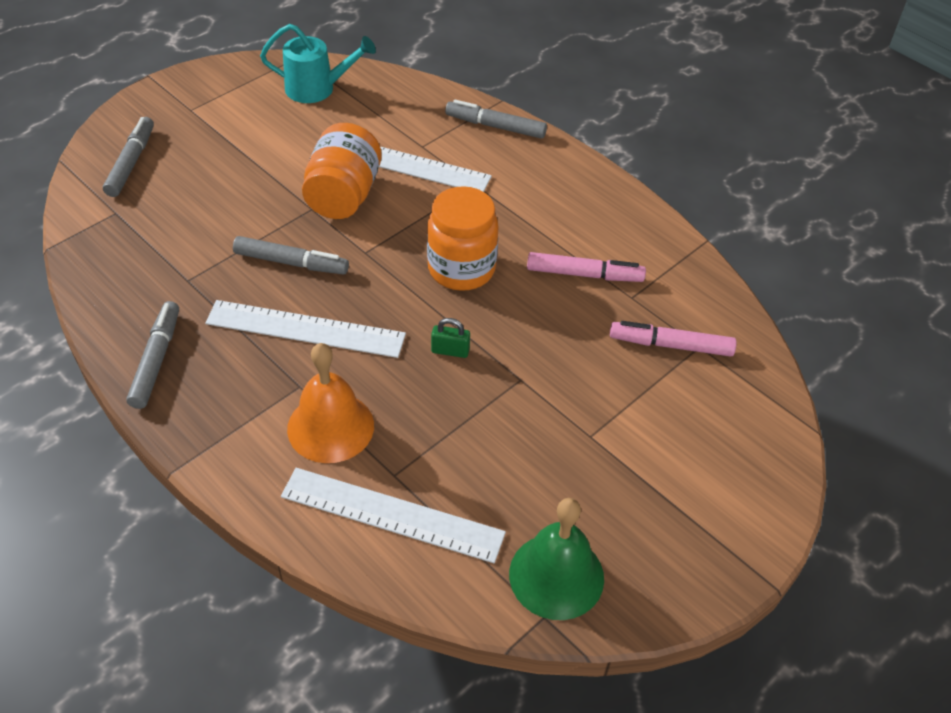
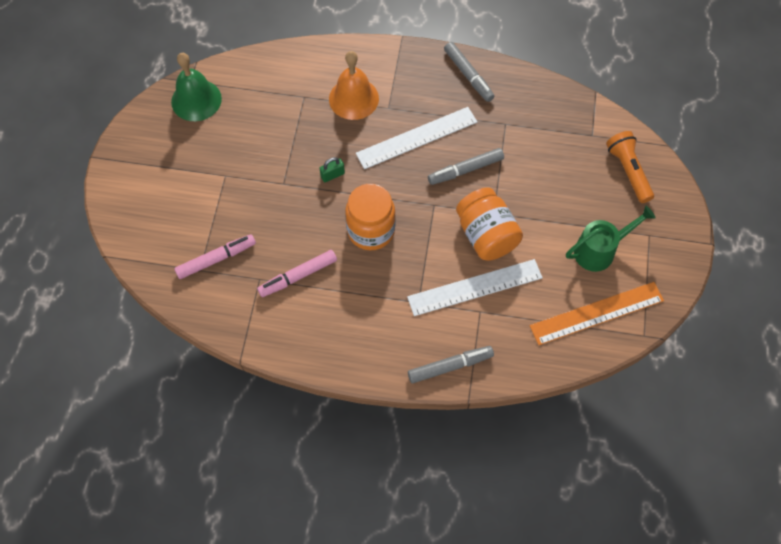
camera: 145 degrees right, 15 degrees up
grey marker [103,117,154,197] -> orange flashlight [606,131,654,203]
turquoise watering can [260,24,376,103] -> orange ruler [530,282,664,345]
white ruler [281,468,506,563] -> none
none -> green watering can [566,205,656,272]

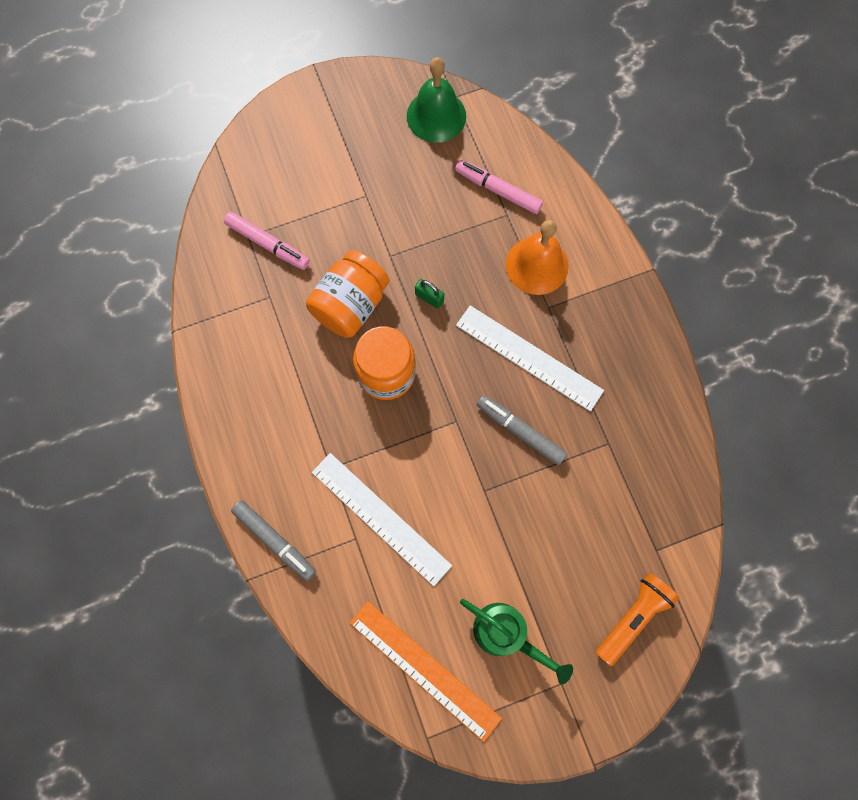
camera: 60 degrees right, 10 degrees up
pink marker [257,250,337,297] -> pink marker moved to [455,160,543,214]
grey marker [444,42,495,102] -> none
orange jar [456,187,523,261] -> orange jar moved to [306,250,390,338]

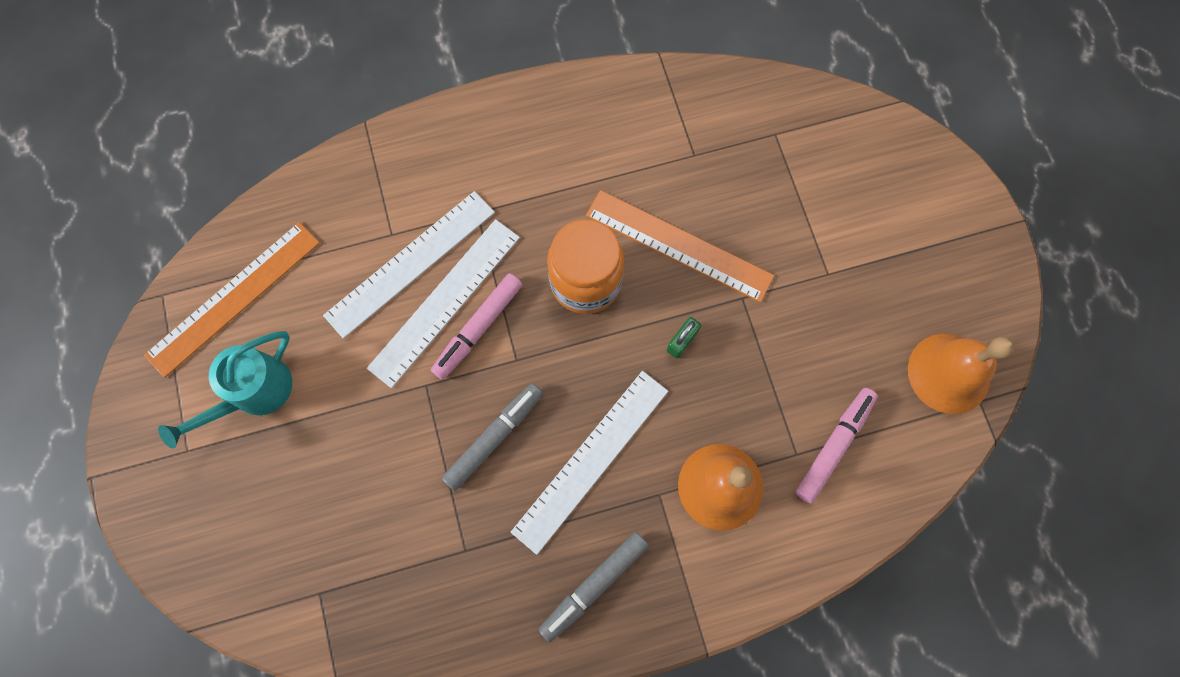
camera: 95 degrees right, 0 degrees up
pink marker [224,212,310,270] -> pink marker moved to [431,273,523,380]
grey marker [231,500,316,581] -> grey marker moved to [538,532,649,642]
orange jar [306,250,390,338] -> orange ruler [586,190,774,302]
green bell [407,57,466,143] -> orange bell [908,334,1015,414]
green watering can [460,599,573,684] -> turquoise watering can [158,331,292,448]
orange flashlight [596,573,680,666] -> none
none -> white ruler [367,219,520,388]

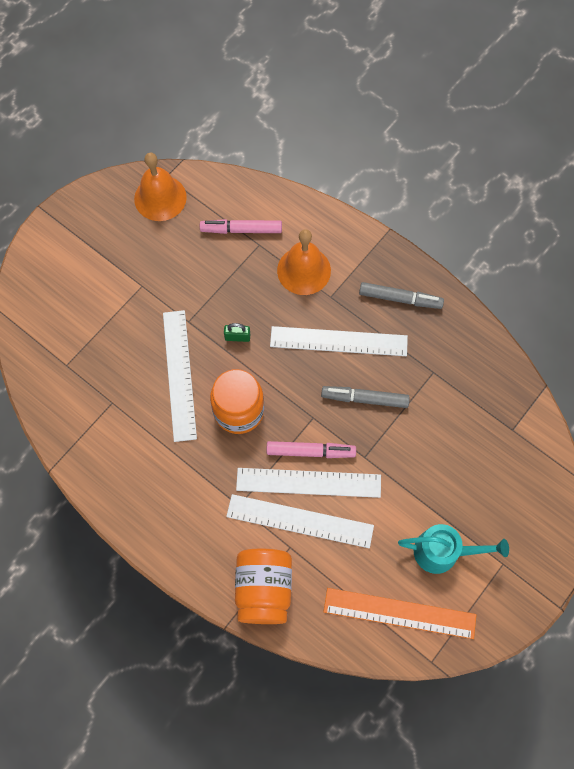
camera: 125 degrees left, 5 degrees down
orange ruler [586,190,774,302] -> white ruler [163,310,197,442]
none -> orange jar [235,549,292,624]

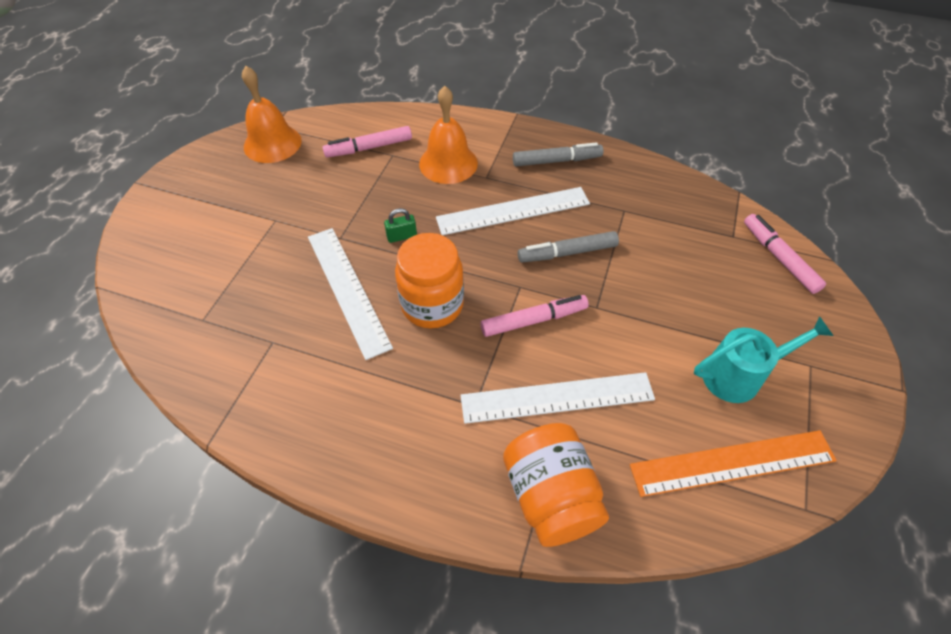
camera: 20 degrees left, 15 degrees down
white ruler [236,468,381,498] -> none
none -> pink marker [744,214,826,294]

